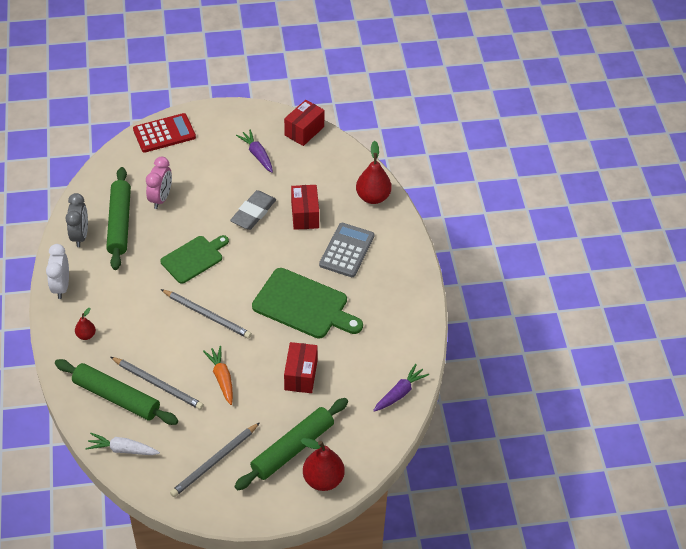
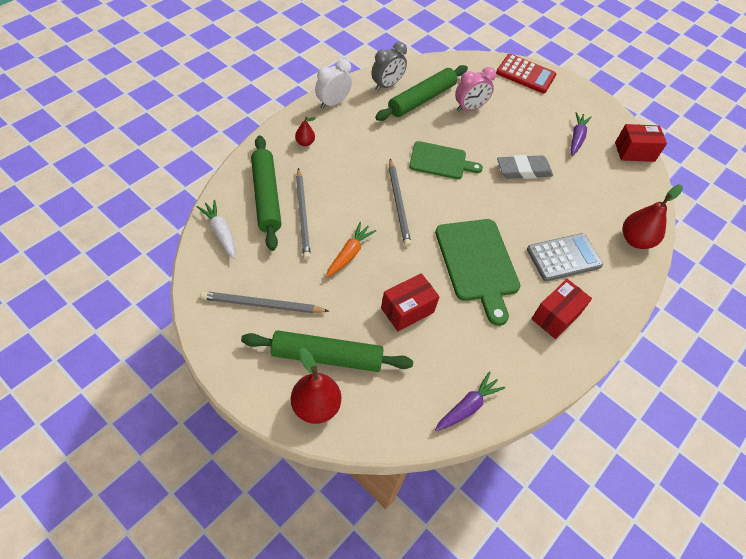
camera: 45 degrees right, 5 degrees up
red box [291,185,319,230] -> red box moved to [531,279,592,339]
purple carrot [373,364,429,412] -> purple carrot turned 45 degrees counterclockwise [435,372,505,431]

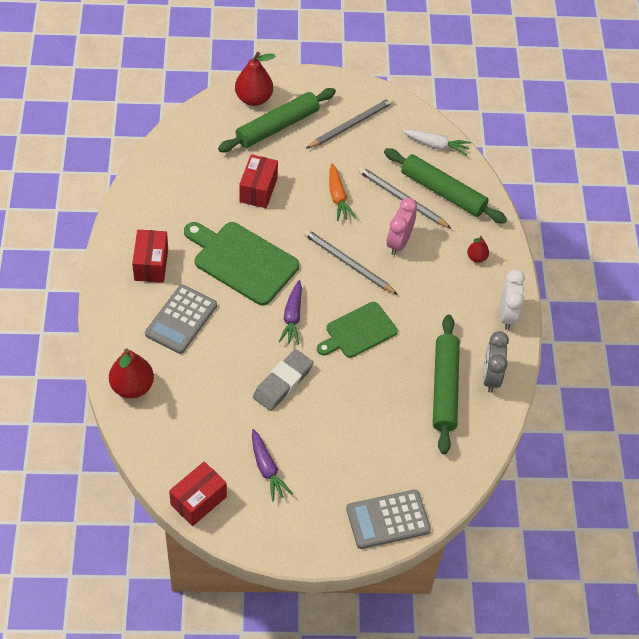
camera: 140 degrees right, 0 degrees up
purple carrot [435,372,505,431] -> purple carrot moved to [279,280,302,345]
pink clock [455,67,496,111] -> pink clock moved to [387,198,417,255]
red calculator [496,54,556,93] -> grey calculator [346,490,431,549]

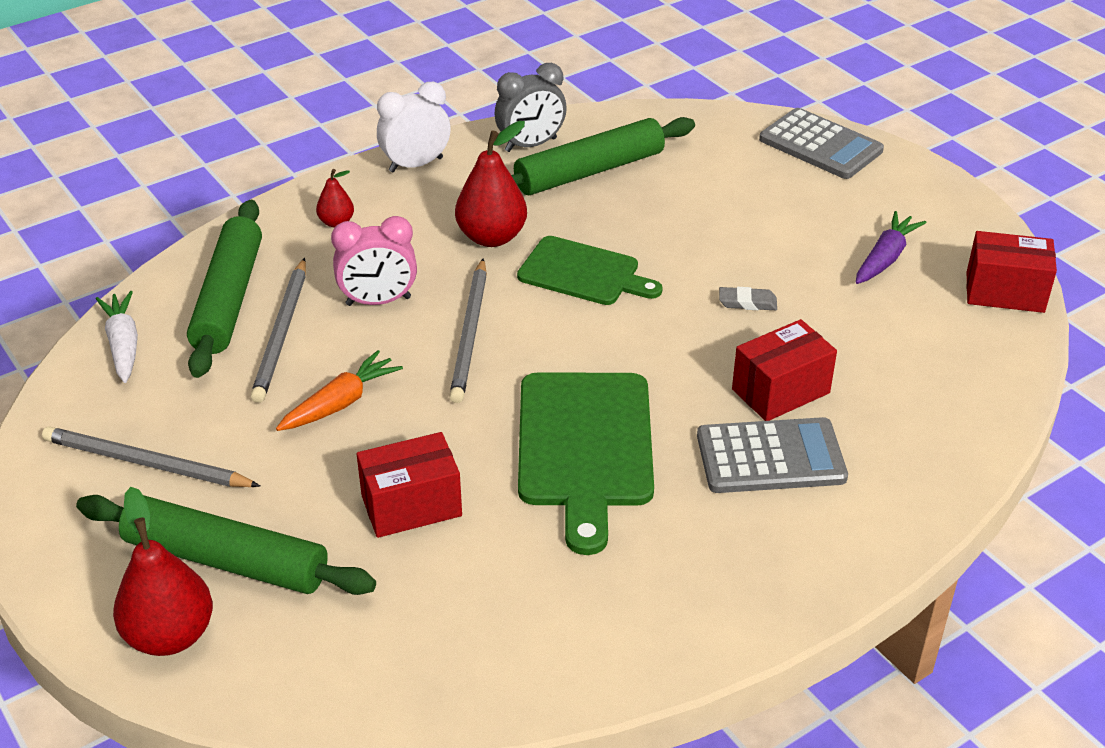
camera: 120 degrees left, 15 degrees down
red pear [109,348,154,398] -> red pear moved to [455,121,527,247]
red box [132,230,168,283] -> red box moved to [732,319,837,421]
grey eraser [253,349,313,411] -> grey eraser [719,287,777,310], size x0.51
purple carrot [279,280,302,345] -> none

